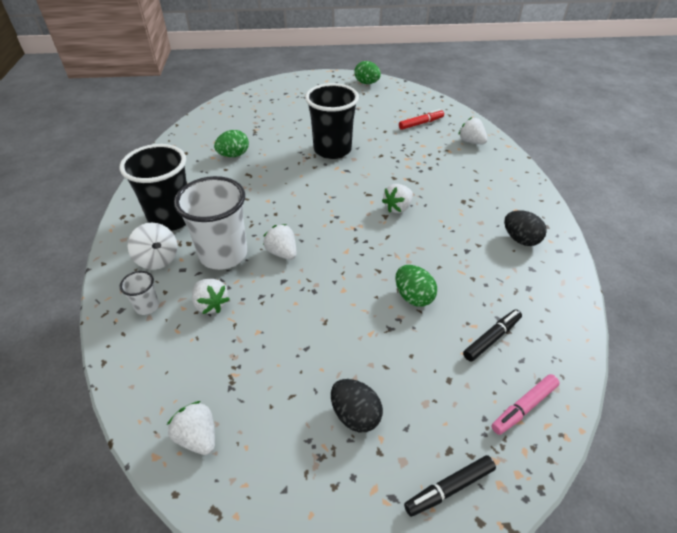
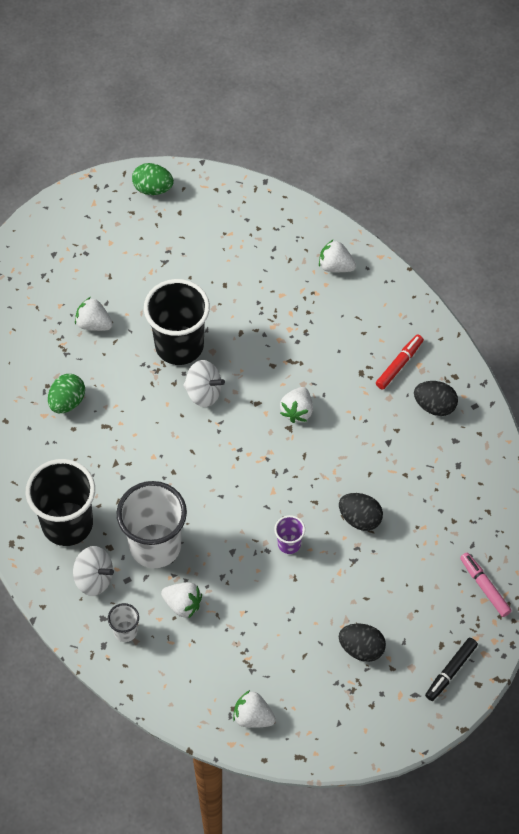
camera: 25 degrees left, 15 degrees up
white strawberry [263,224,296,260] -> white strawberry moved to [75,297,113,331]
green egg [395,265,437,307] -> black egg [339,493,383,531]
red marker [399,109,444,130] -> red marker moved to [376,335,424,390]
black marker [463,309,522,361] -> none
pink marker [491,374,560,435] -> pink marker turned 120 degrees clockwise [460,553,512,617]
none -> white spinning top [183,360,225,407]
none -> purple cup [274,515,305,554]

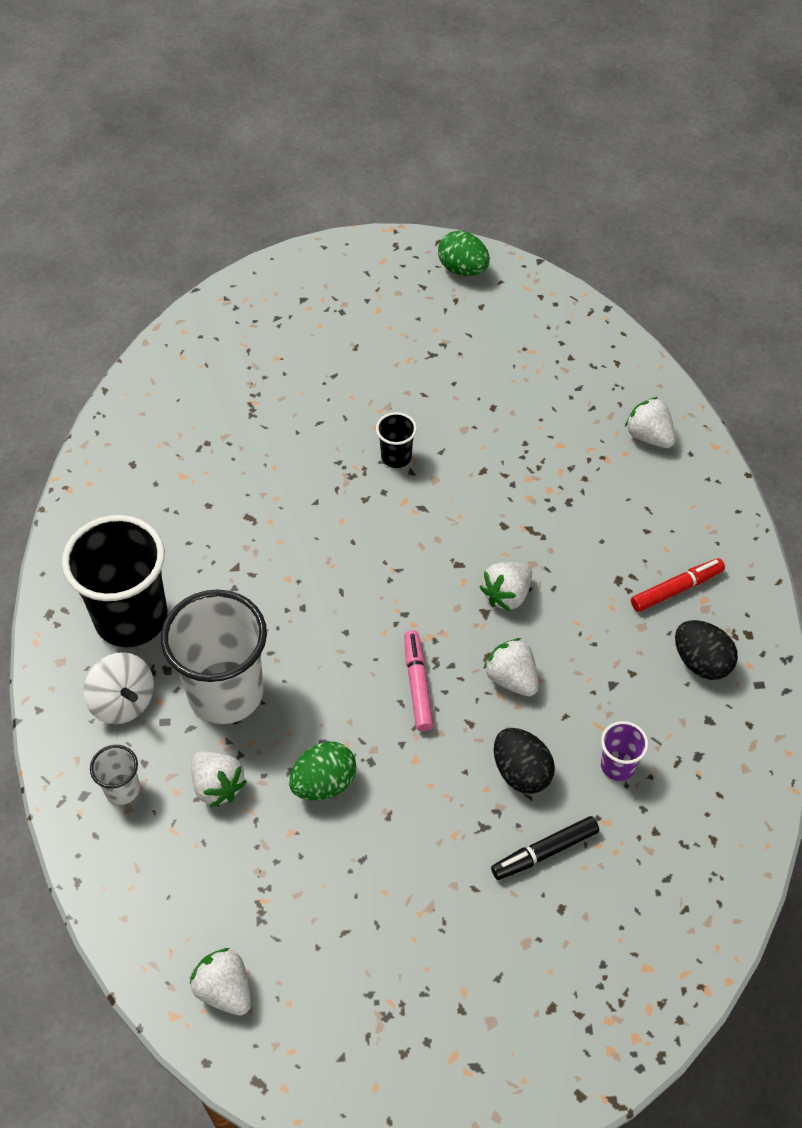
camera: 25 degrees right, 5 degrees down
green egg [48,374,85,413] -> green egg moved to [289,742,357,800]
white strawberry [75,297,113,331] -> white strawberry moved to [484,638,539,696]
black cup [144,279,210,365] -> black cup [376,412,417,468], size x0.45
white spinning top [183,360,225,407] -> none
purple cup [274,515,305,554] -> purple cup moved to [601,721,649,781]
black egg [339,624,386,662] -> none
black marker [425,638,478,701] -> black marker moved to [491,816,599,880]
pink marker [460,553,512,617] -> pink marker moved to [404,630,433,731]

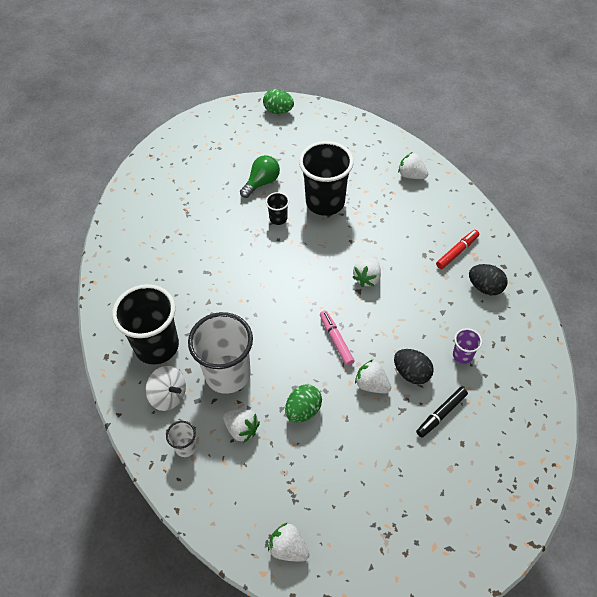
camera: 15 degrees left, 0 degrees up
white strawberry [484,638,539,696] -> white strawberry moved to [355,360,391,393]
none -> green light bulb [240,155,280,198]
none -> black cup [299,141,354,216]

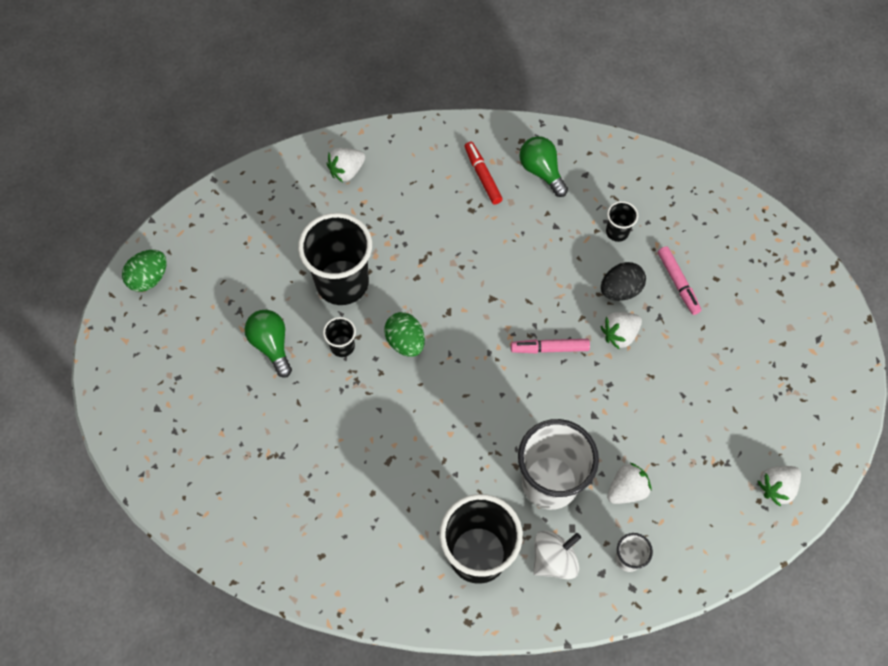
camera: 70 degrees left, 10 degrees up
green egg [285,384,322,423] -> green egg moved to [384,312,425,357]
white strawberry [352,258,381,287] -> none
black marker [416,387,468,438] -> pink marker [658,246,701,315]
purple cup [453,328,482,364] -> black cup [606,201,638,242]
black egg [469,264,507,295] -> green light bulb [520,136,568,197]

